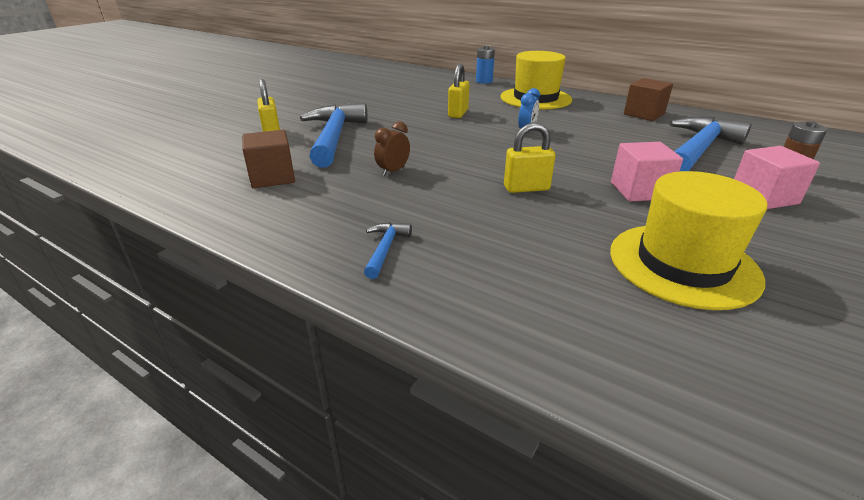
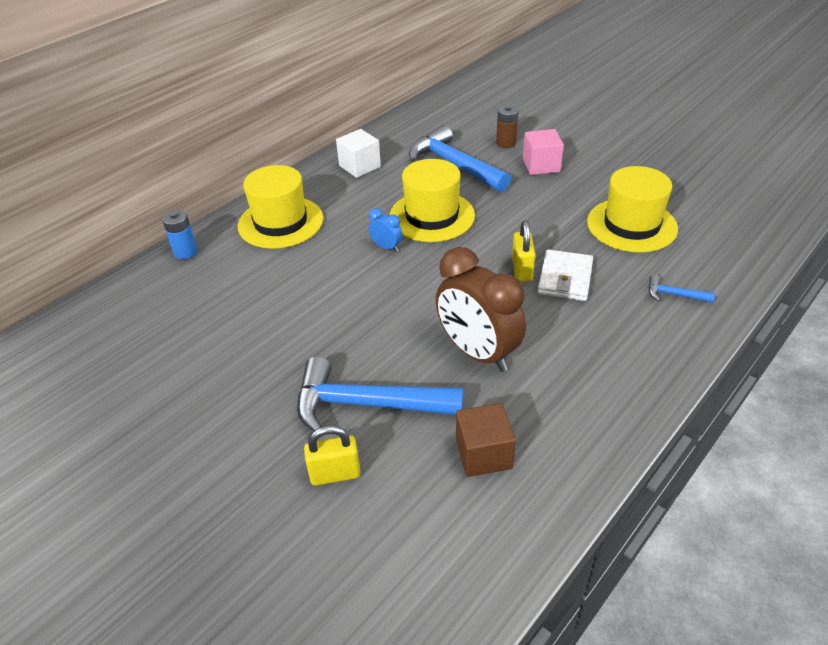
camera: 80 degrees left, 10 degrees up
blue hammer [364,222,412,279] -> blue hammer moved to [648,275,715,303]
brown clock [374,121,410,176] -> brown clock [436,247,526,372], size x2.28
yellow padlock [448,64,470,118] -> none
pink cube [611,142,683,201] -> none
brown cube [624,78,673,121] -> white cube [336,129,381,178]
none -> yellow hat [390,159,475,242]
none -> white wallet [537,250,593,301]

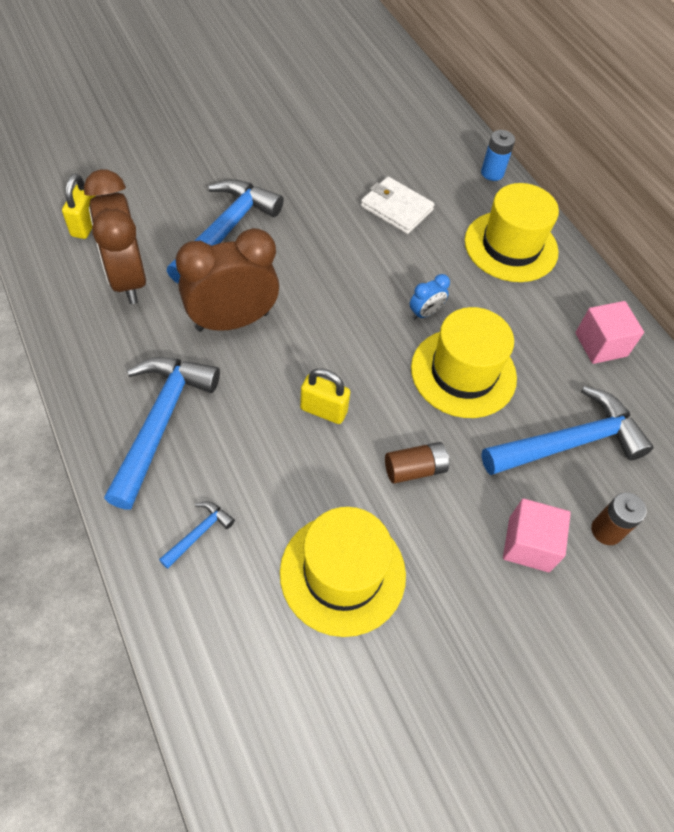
camera: 105 degrees right, 15 degrees up
yellow padlock [304,425,361,486] -> yellow padlock moved to [62,174,95,239]
white cube [336,129,381,178] -> pink cube [575,301,644,364]
brown cube [456,403,516,477] -> brown clock [84,170,146,304]
white wallet [537,250,593,301] -> white wallet moved to [361,177,435,234]
none -> blue hammer [104,357,220,510]
none -> brown battery [385,442,449,484]

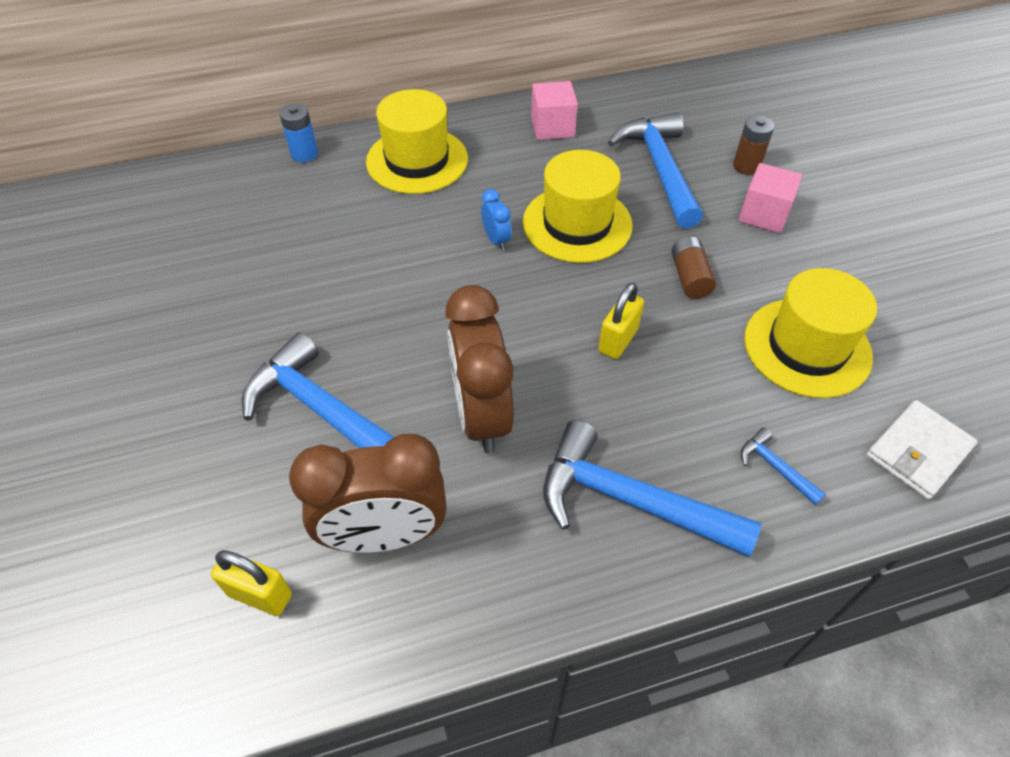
camera: 75 degrees left, 5 degrees down
white wallet [361,177,435,234] -> white wallet moved to [866,400,978,499]

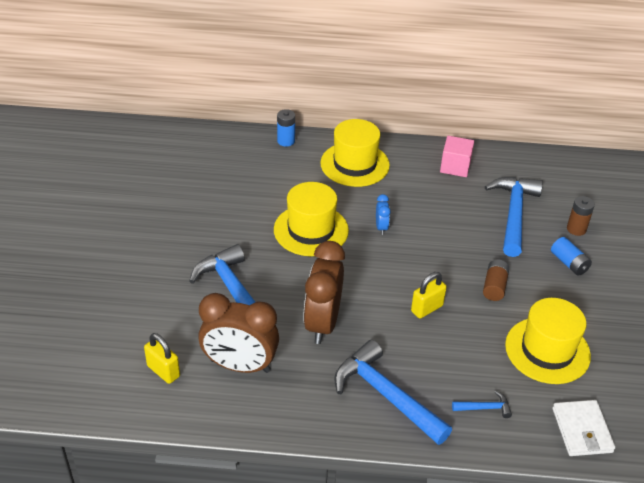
camera: 20 degrees right, 10 degrees down
yellow hat [523,150,633,263] -> yellow hat moved to [274,182,349,256]
pink cube [738,163,802,233] -> blue battery [551,237,592,276]
blue hammer [741,428,826,505] -> blue hammer turned 105 degrees clockwise [452,391,512,418]
white wallet [866,400,978,499] -> white wallet turned 75 degrees counterclockwise [553,400,615,456]

